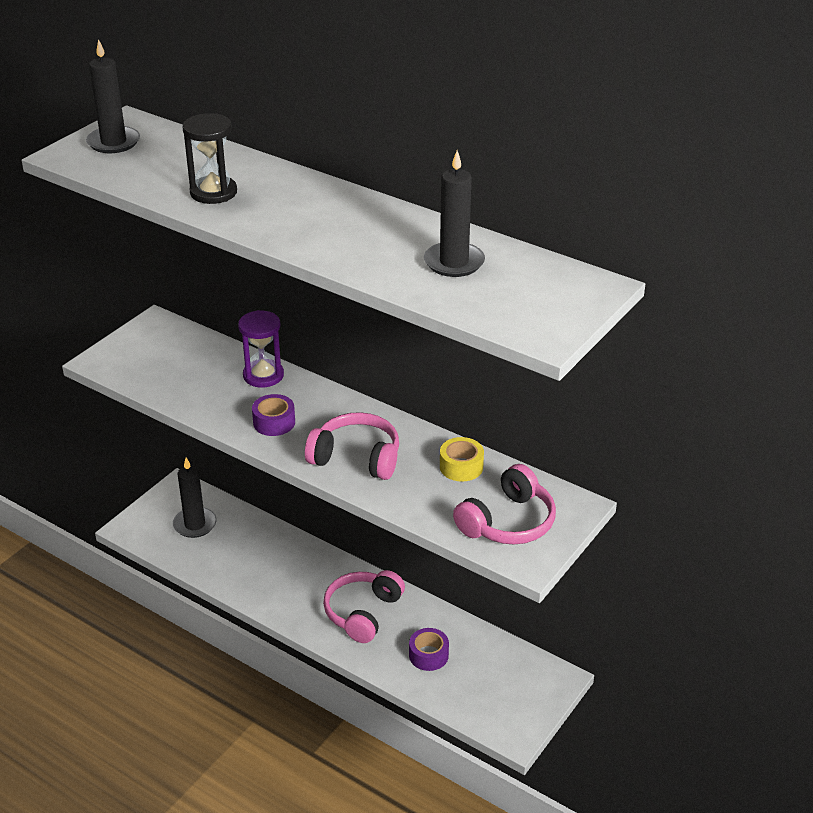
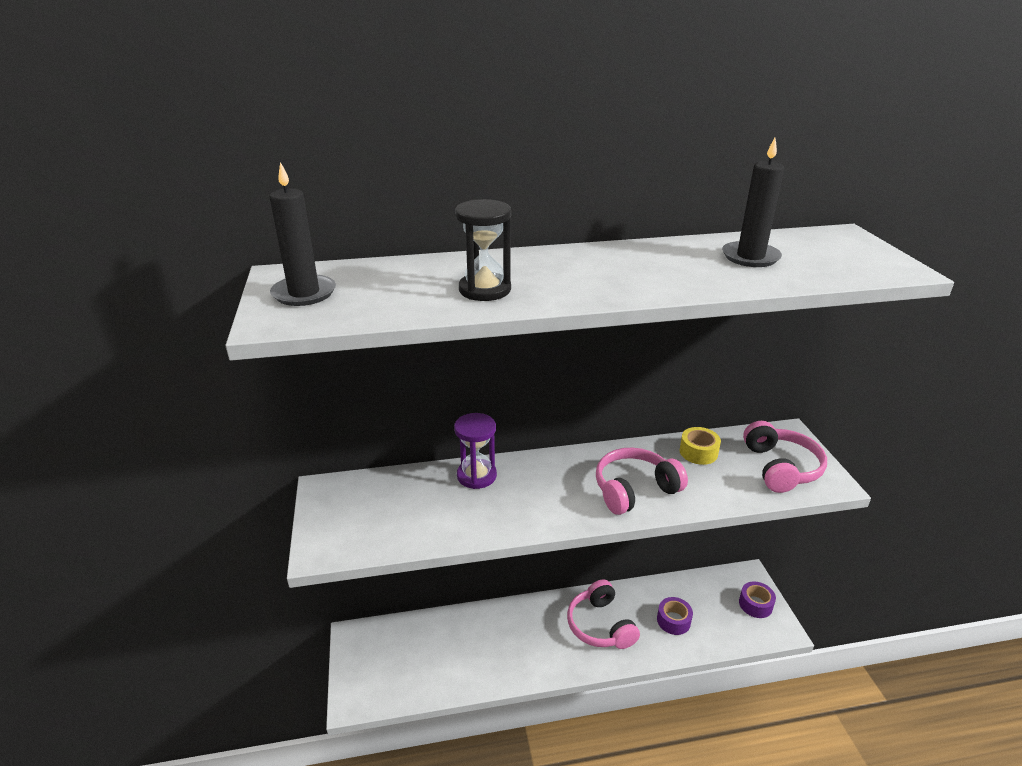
camera: 45 degrees left, 5 degrees down
black candle [173,458,216,538] -> none
purple tape [252,394,295,436] -> purple tape moved to [739,582,776,618]

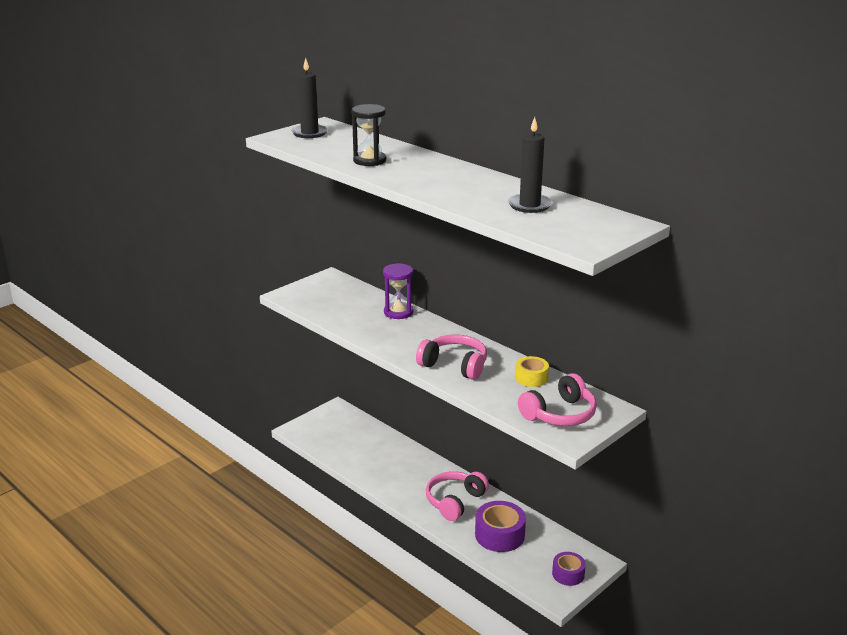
camera: 55 degrees right, 5 degrees down
purple tape [657,597,693,635] -> purple tape [475,501,526,552], size x1.63

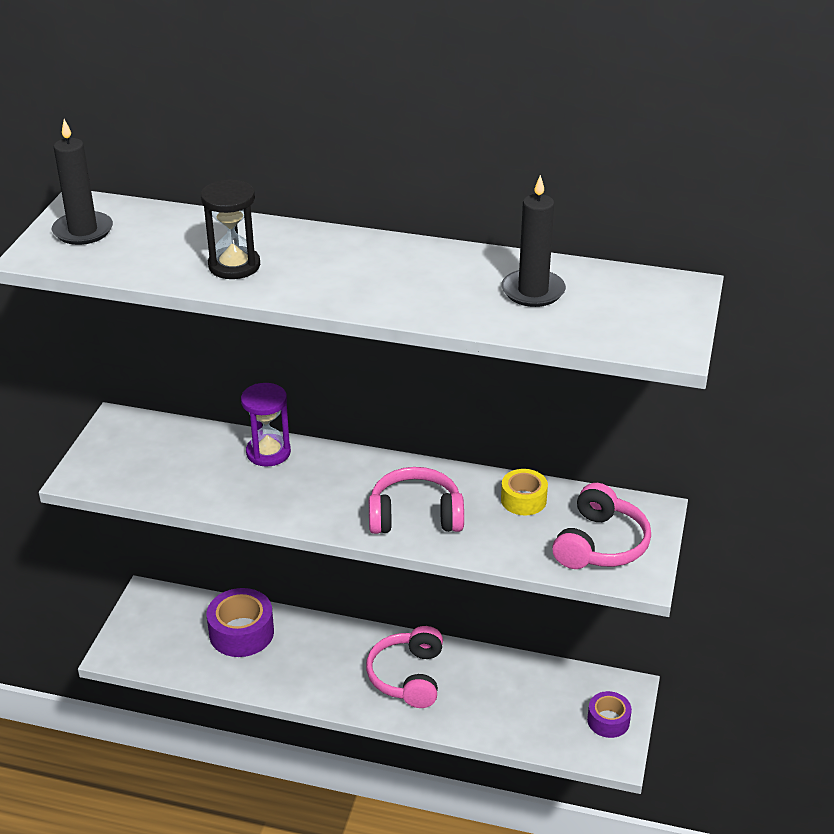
camera: 30 degrees left, 10 degrees up
purple tape [475,501,526,552] -> purple tape moved to [207,588,274,657]

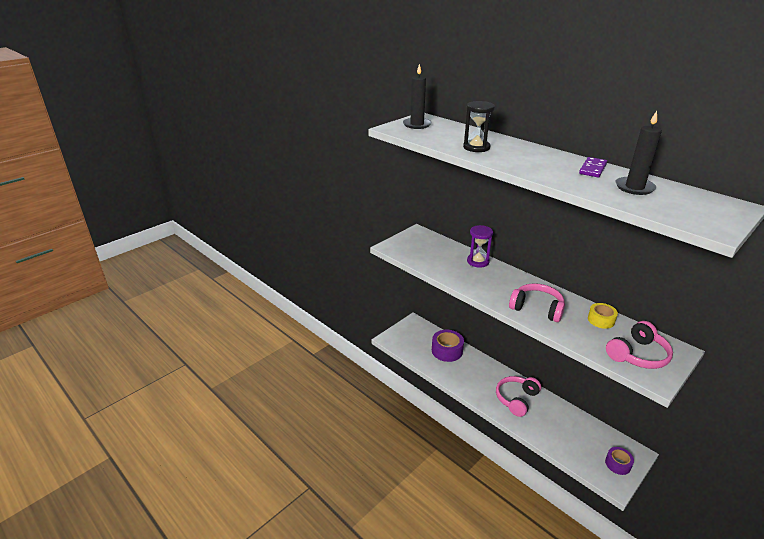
camera: 30 degrees right, 5 degrees down
none -> purple domino [579,157,607,177]

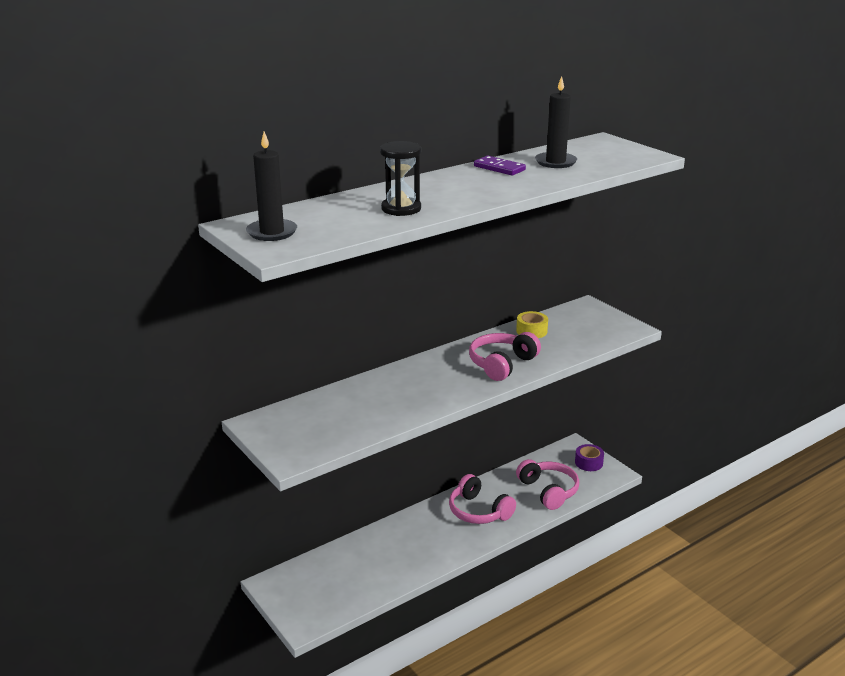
camera: 80 degrees left, 5 degrees down
purple tape [432,330,464,362] -> none
purple hourglass [467,225,493,268] -> none
pink headphones [606,321,673,369] -> pink headphones moved to [516,459,579,510]

